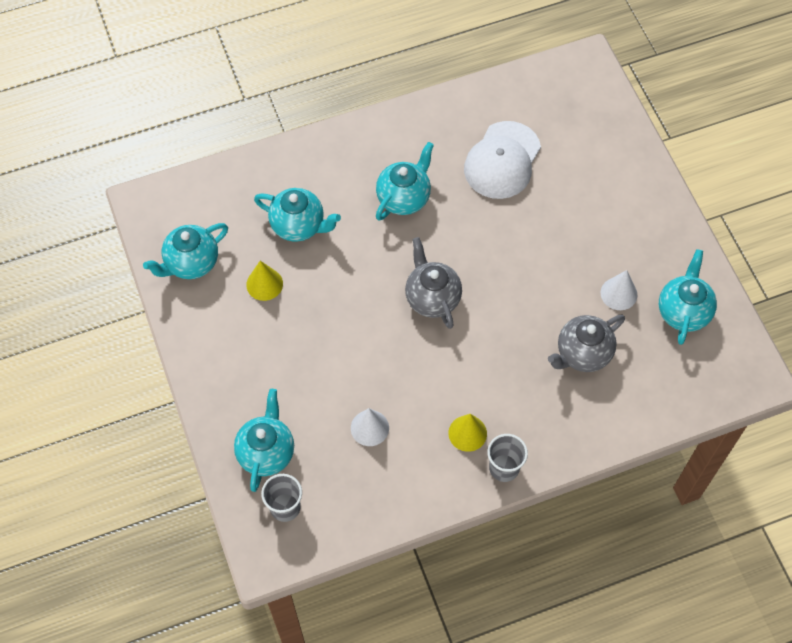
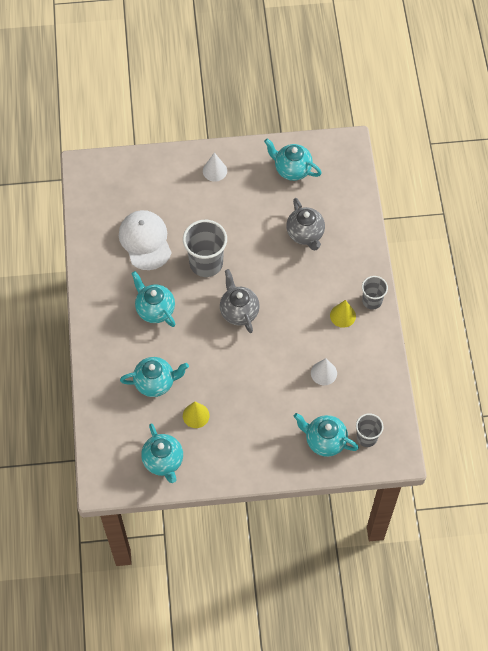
camera: 75 degrees left, 0 degrees up
turquoise teapot [254,188,341,242] -> turquoise teapot turned 45 degrees clockwise [120,357,189,397]
grey teapot [405,237,462,329] -> grey teapot turned 75 degrees clockwise [220,269,260,333]
white cap [464,121,541,199] -> white cap turned 150 degrees counterclockwise [119,210,171,270]
white cone [601,270,637,310] -> white cone moved to [203,153,227,182]
none -> grey cup [183,220,227,277]

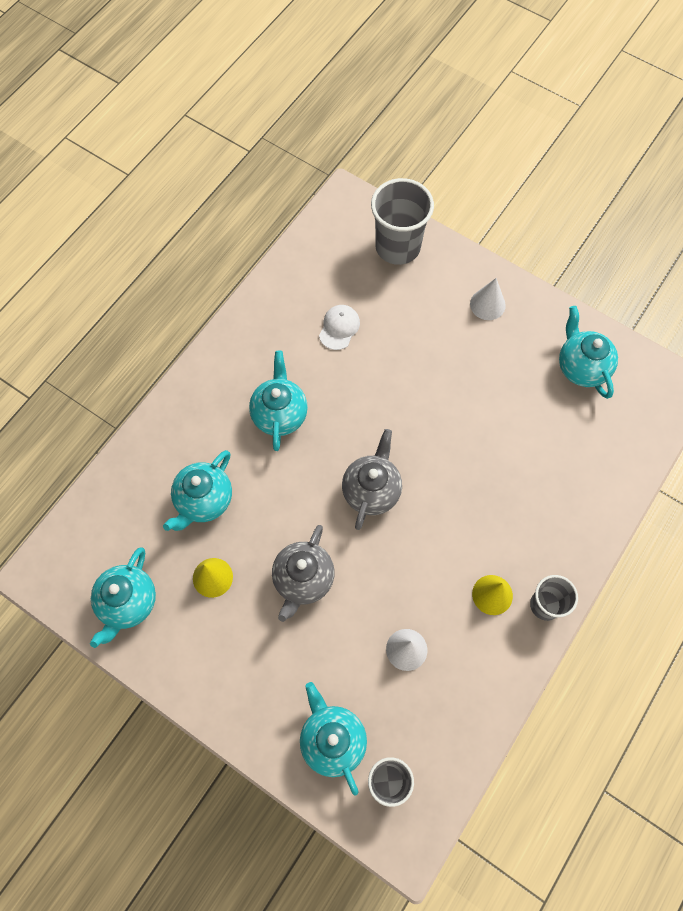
camera: 40 degrees right, 5 degrees up
white cap [119,210,171,270] -> white cap [319,305,360,350], size x0.53
turquoise teapot [120,357,189,397] -> turquoise teapot turned 90 degrees clockwise [163,450,232,531]
grey cup [183,220,227,277] -> grey cup moved to [371,178,434,265]
grey teapot [286,198,325,251] -> grey teapot moved to [272,525,334,622]

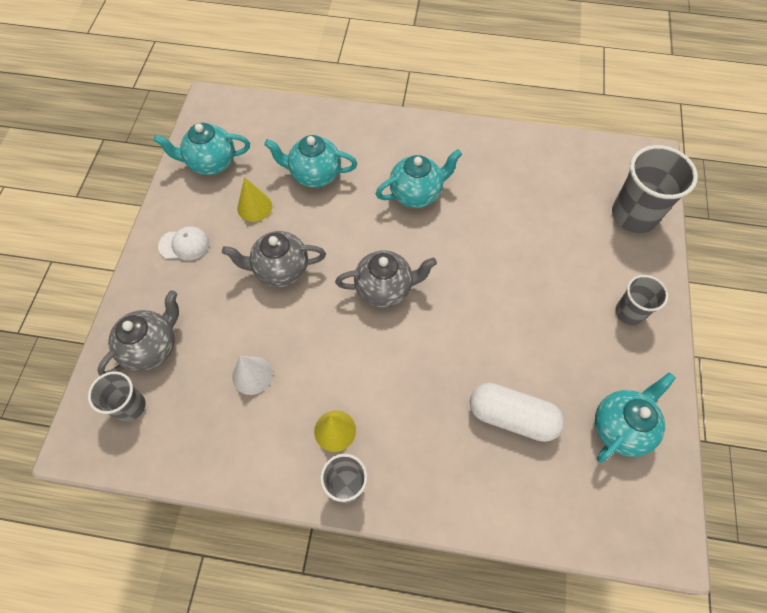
camera: 65 degrees right, 5 degrees down
turquoise teapot [300,682,367,796] -> grey teapot [97,290,179,376]
white cap [319,305,360,350] -> white cap moved to [158,226,210,261]
white cone [470,278,506,320] -> grey cup [615,275,668,325]
none -> white capsule [470,383,564,442]

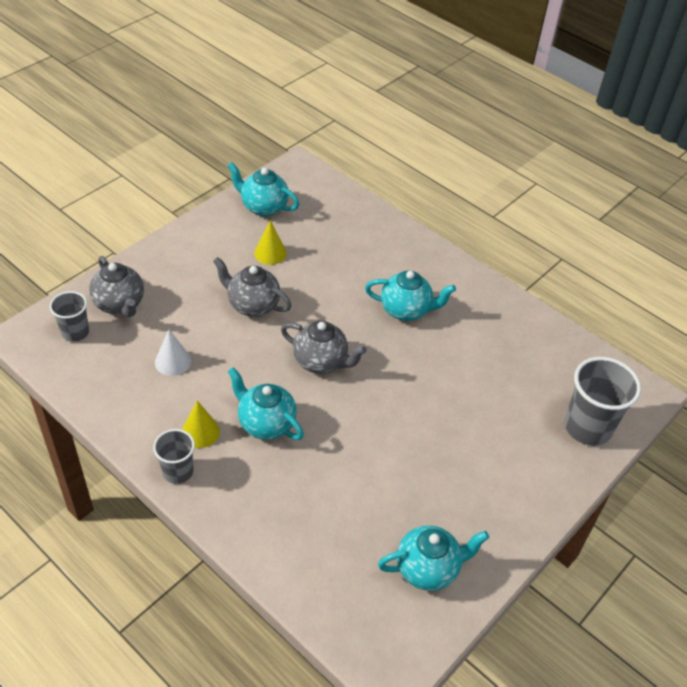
camera: 30 degrees right, 15 degrees down
grey teapot [97,290,179,376] -> grey teapot turned 75 degrees clockwise [89,256,144,317]
white cap [158,226,210,261] -> none
turquoise teapot [264,135,357,188] -> turquoise teapot moved to [228,367,304,440]
white capsule [470,383,564,442] -> none
grey cup [615,275,668,325] -> none

